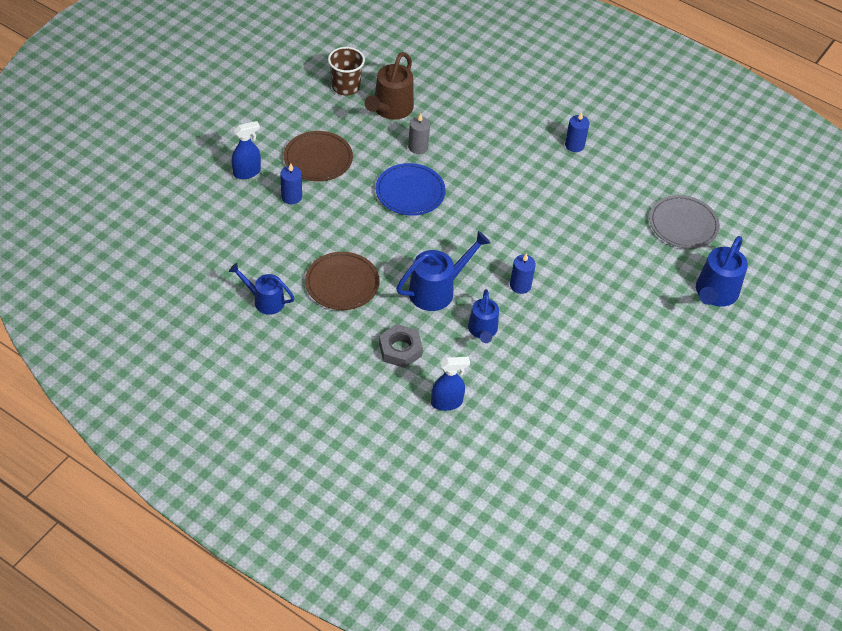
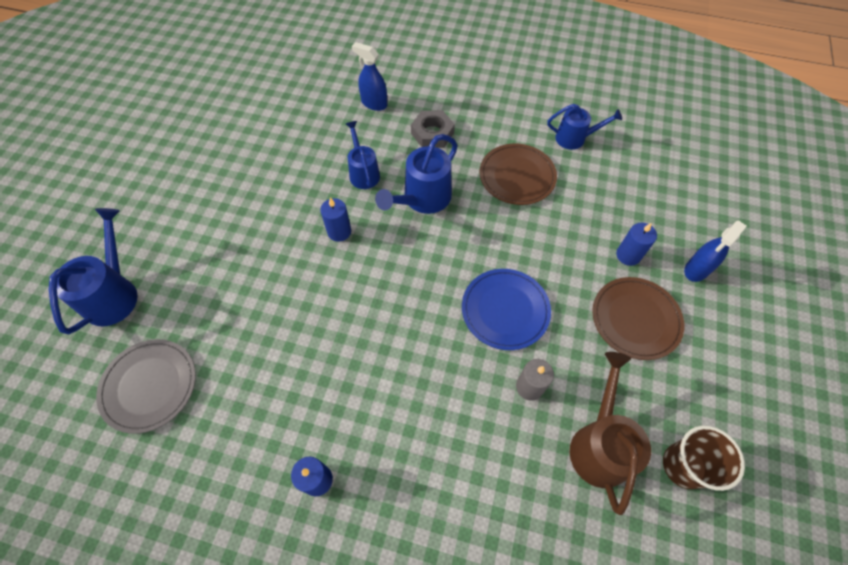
camera: 165 degrees right, 10 degrees up
blue spray bottle [431,357,470,411] -> blue spray bottle turned 60 degrees clockwise [352,42,387,111]

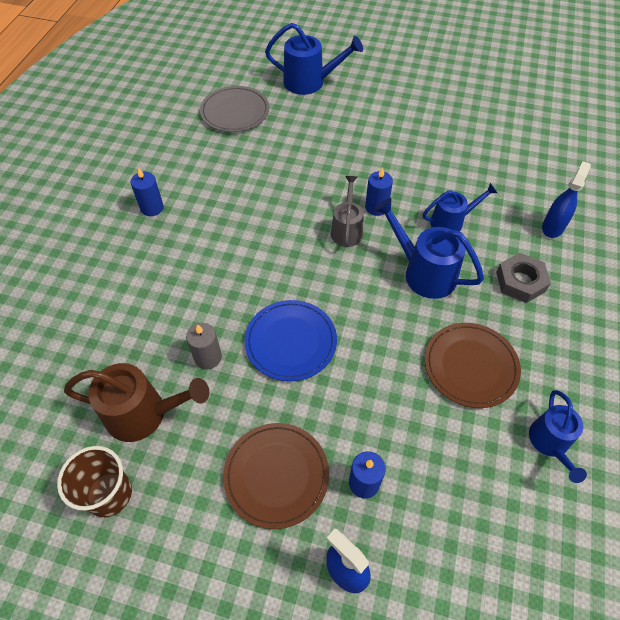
camera: 90 degrees right, 5 degrees down
none -> grey watering can [331,176,364,247]

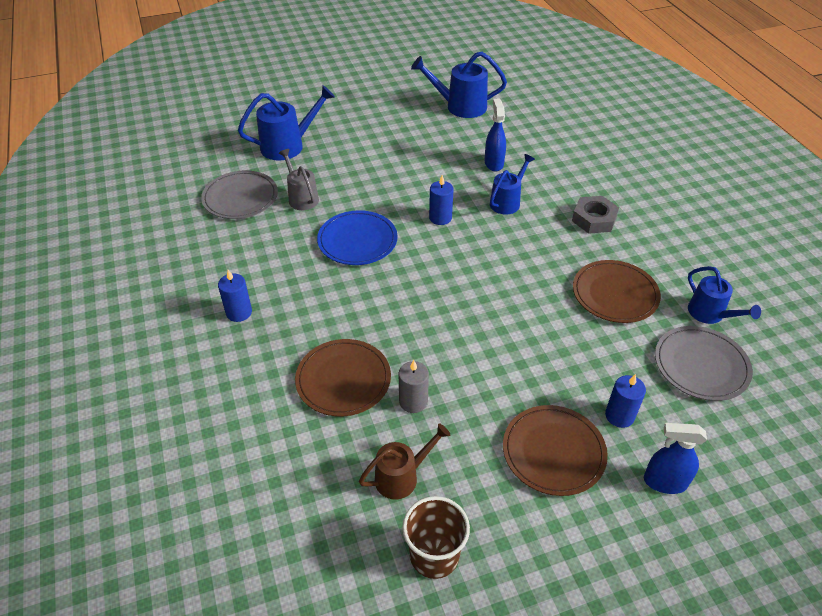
camera: 35 degrees left, 10 degrees down
brown watering can [64,363,209,442] -> brown watering can [359,423,450,500], size x0.66
blue plate [244,300,337,381] -> blue plate moved to [317,210,398,265]
grey watering can [331,176,364,247] -> grey watering can moved to [279,149,319,210]
blue watering can [374,198,484,299] -> blue watering can moved to [411,52,507,118]
blue spray bottle [542,161,591,238] -> blue spray bottle moved to [485,98,506,171]
none -> brown plate [295,339,391,416]
none -> grey plate [655,326,753,401]

